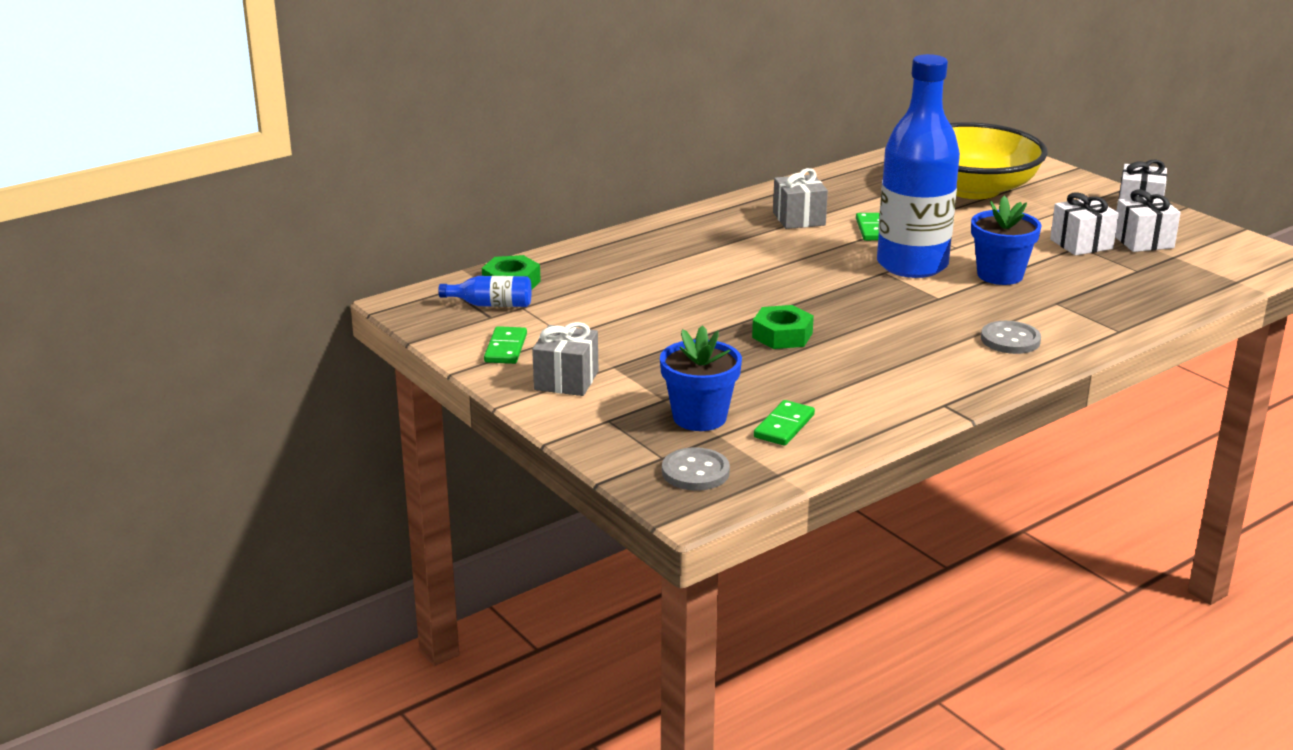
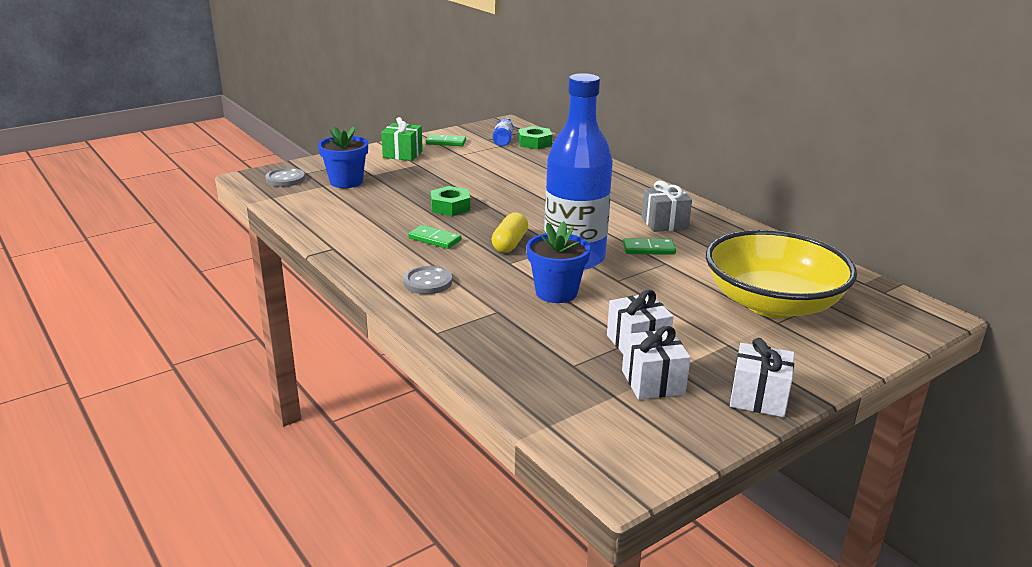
camera: 90 degrees right, 0 degrees up
grey gift [532,322,598,396] -> green gift [381,117,423,161]
green domino [754,400,815,446] -> green domino moved to [408,225,462,249]
none -> yellow capsule [492,213,528,253]

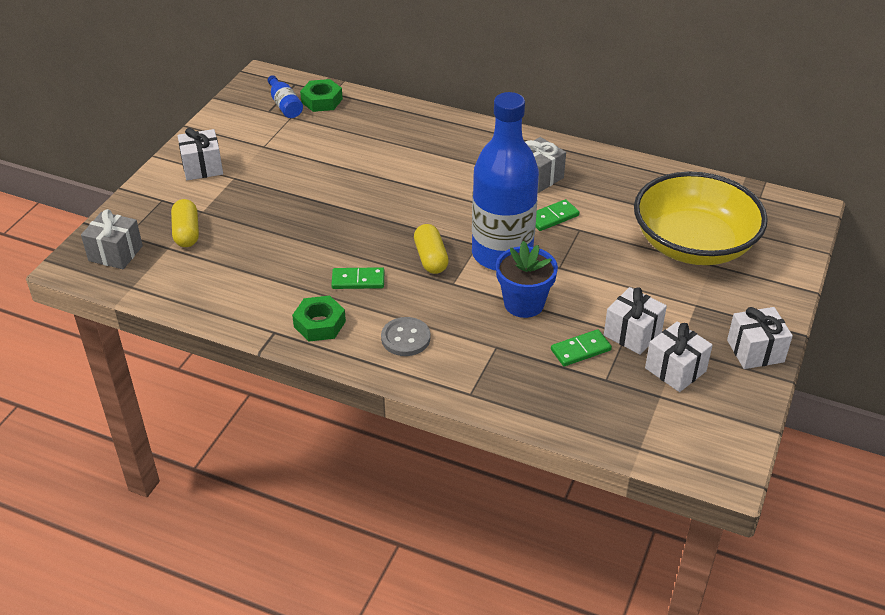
camera: 30 degrees left, 15 degrees up
grey button [265,168,305,187] -> grey gift [81,209,143,269]
blue flower pot [318,126,368,188] -> yellow capsule [171,199,199,247]
green gift [381,117,423,161] -> white gift [177,128,223,180]
green domino [426,134,466,146] -> green domino moved to [551,329,612,366]
green nut [430,186,470,216] -> green nut moved to [292,296,346,342]

